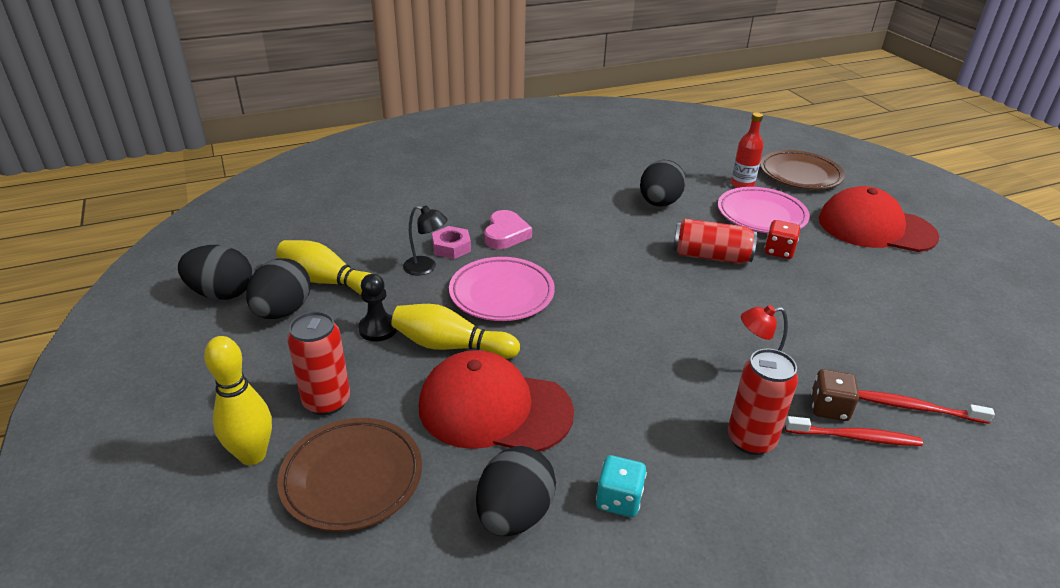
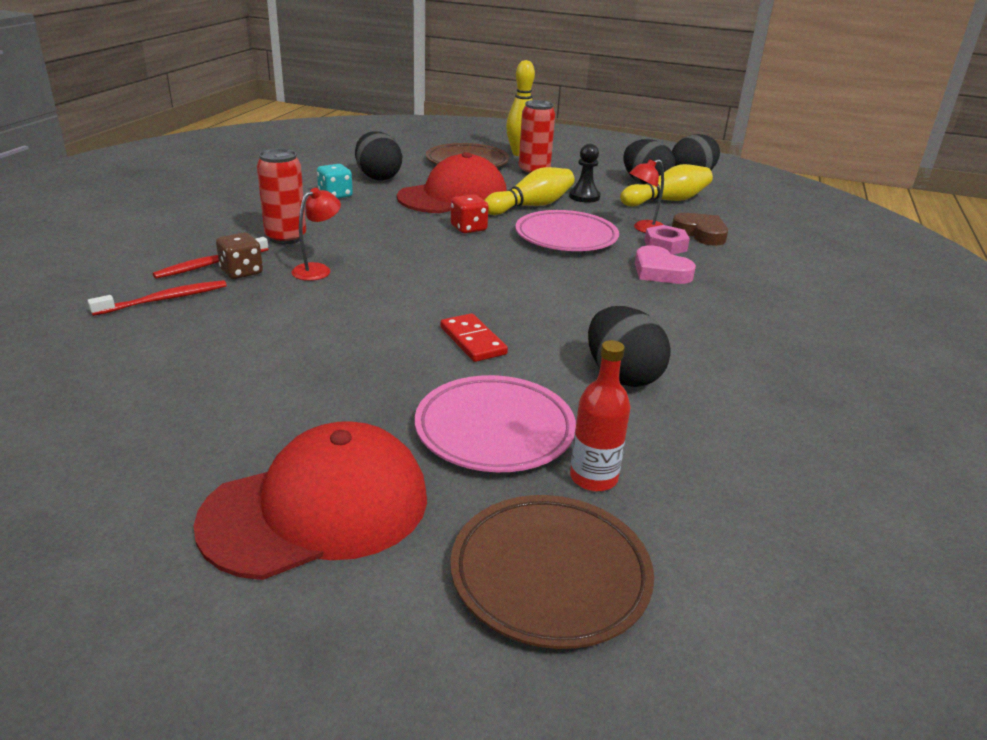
camera: 130 degrees right, 5 degrees down
black lamp [403,205,448,275] -> red lamp [629,159,664,233]
red can [673,219,757,264] -> red domino [440,313,508,362]
red dice [764,220,800,259] -> red dice moved to [451,195,488,233]
none -> brown heart [672,213,728,245]

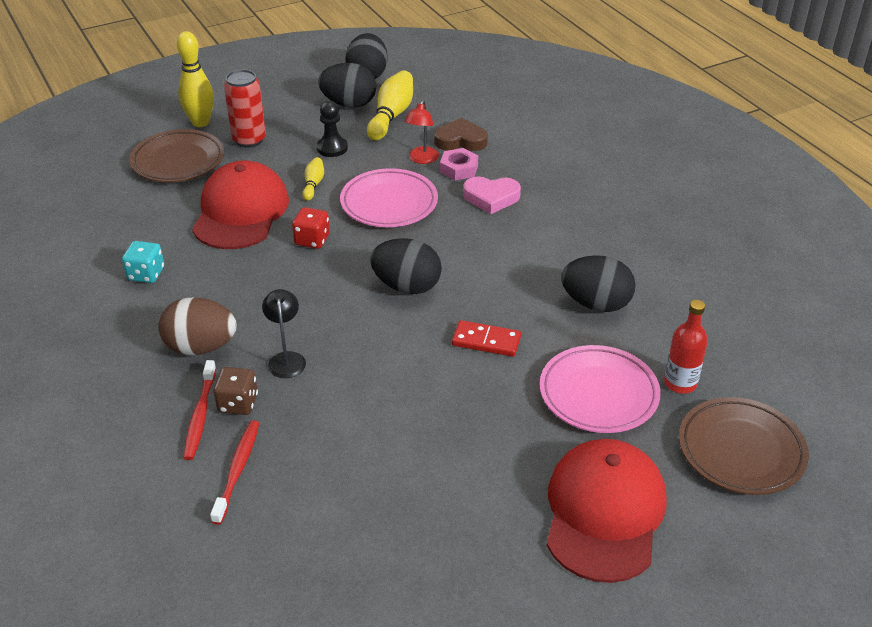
camera: 45 degrees left, 10 degrees up
red can [257,149,306,244] -> brown egg [158,297,237,355]
red lamp [292,188,341,281] -> black lamp [262,289,306,378]
black egg [355,131,402,181] -> black egg moved to [370,238,442,294]
yellow bowling pin [484,167,575,215] -> yellow bowling pin [302,157,324,201], size x0.53

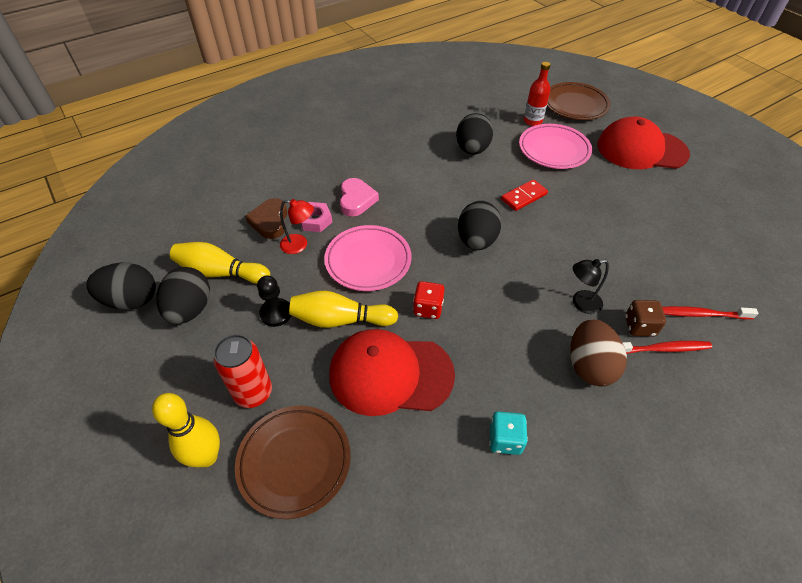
camera: 95 degrees left, 10 degrees up
yellow bowling pin [302,157,324,201] -> yellow bowling pin [289,291,398,328], size x1.89
red domino [452,320,521,357] -> red domino turned 45 degrees clockwise [501,179,548,211]

